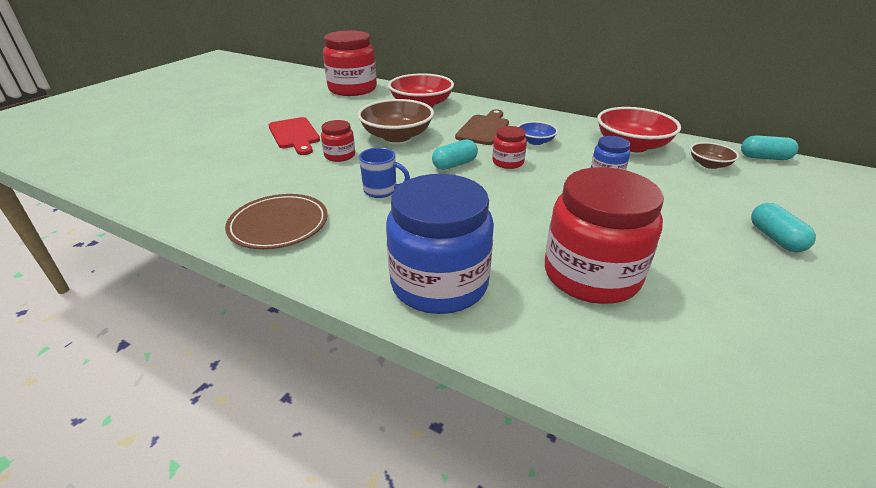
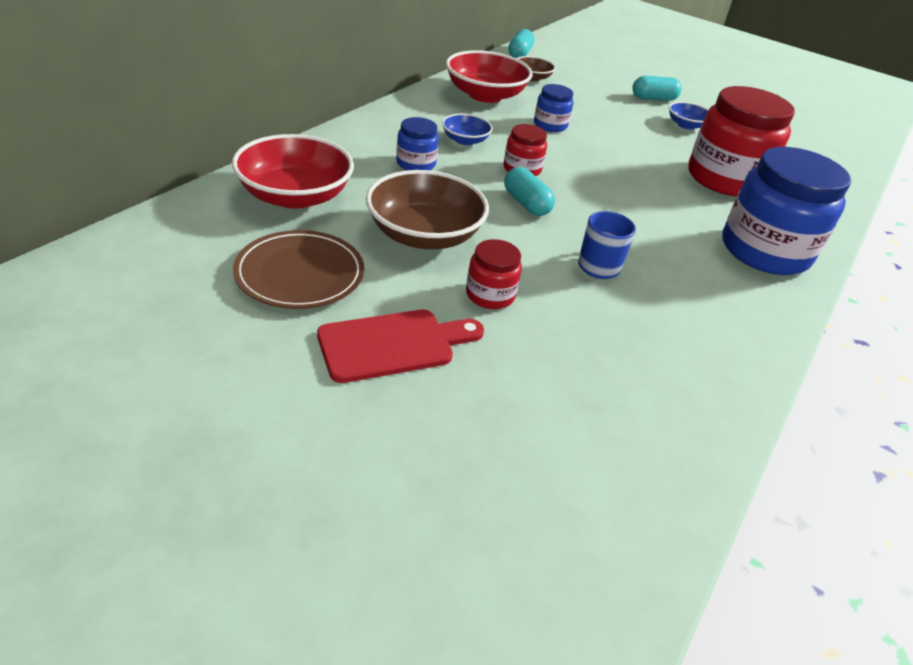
camera: 90 degrees left, 5 degrees up
brown plate [225,194,328,249] -> brown plate moved to [233,230,364,309]
red jar [323,31,377,96] -> none
brown cutting board [455,109,509,145] -> blue jar [396,117,439,170]
none -> blue bowl [669,102,709,130]

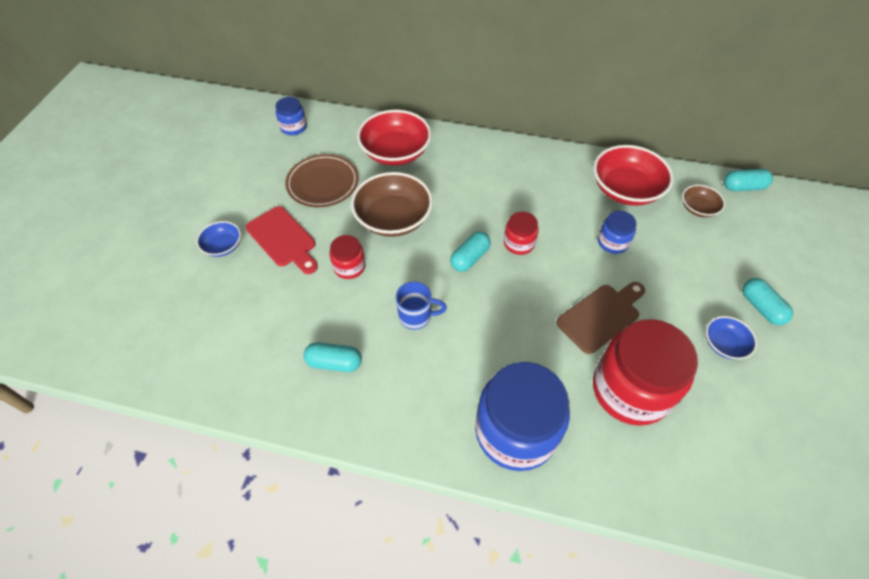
camera: 75 degrees right, 15 degrees up
blue jar [396,117,439,170] -> blue jar moved to [276,97,307,135]
blue bowl [442,114,493,145] -> blue bowl moved to [196,221,241,257]
none -> turquoise capsule [304,342,362,372]
none -> brown cutting board [556,282,645,354]

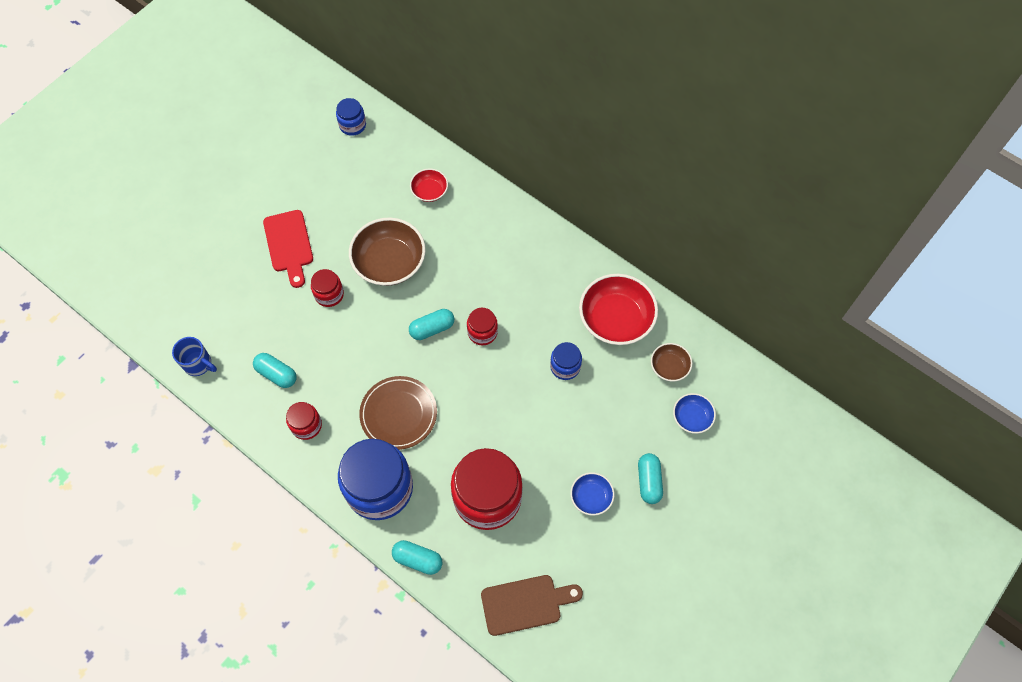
camera: 25 degrees right, 10 degrees up
blue bowl [196,221,241,257] -> blue bowl moved to [673,393,716,434]
brown plate [285,154,359,207] -> brown plate moved to [359,376,437,450]
red bowl [357,110,431,166] -> red bowl [410,168,448,202], size x0.52
blue mug [396,282,447,330] -> blue mug moved to [172,337,217,376]
brown cutting board [556,282,645,354] -> brown cutting board moved to [481,575,583,636]
turquoise capsule [724,169,773,191] -> turquoise capsule moved to [392,540,442,575]
none -> red jar [286,402,322,440]

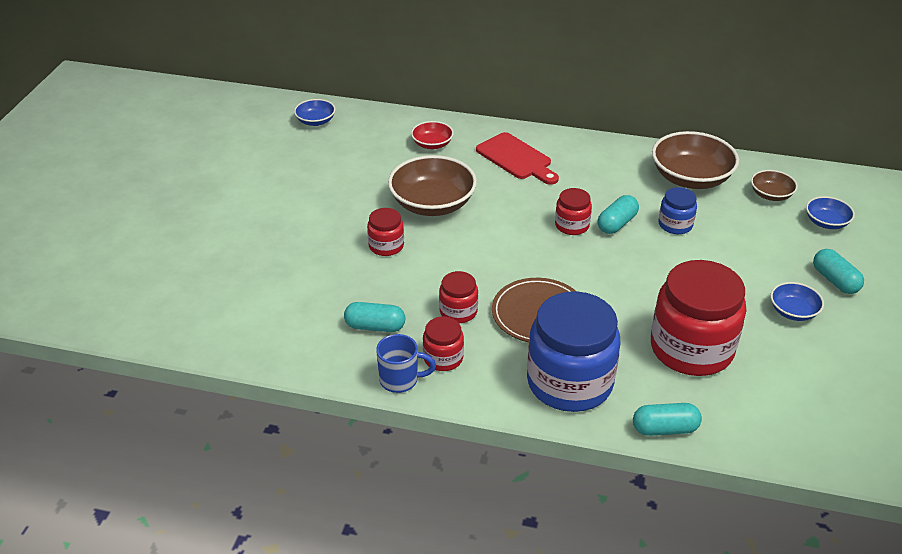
camera: 25 degrees left, 25 degrees down
blue mug [172,337,217,376] -> blue mug moved to [376,334,436,393]
red cutting board [263,210,313,288] -> red cutting board moved to [476,132,559,185]
blue jar [336,98,366,136] -> blue bowl [294,99,336,126]
turquoise capsule [409,309,454,340] -> turquoise capsule moved to [597,195,639,234]
brown cutting board [481,575,583,636] -> none
red bowl [579,274,658,345] -> brown bowl [652,131,739,189]
none -> red jar [439,271,478,323]

